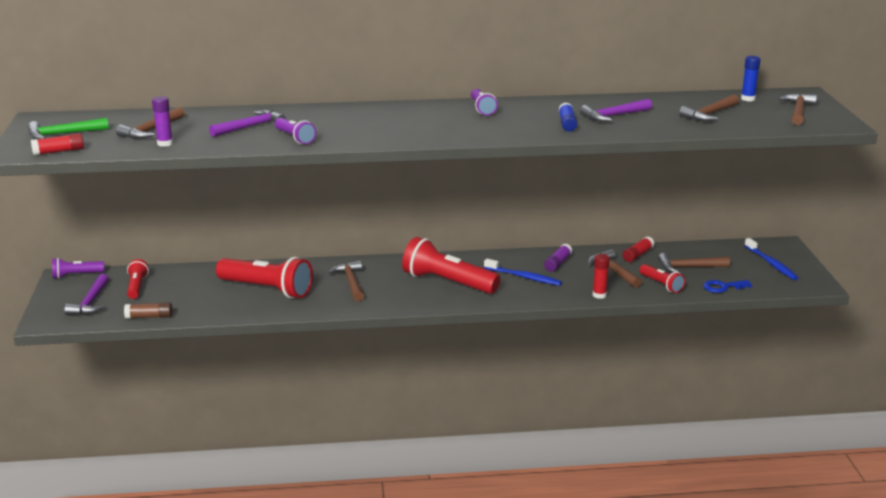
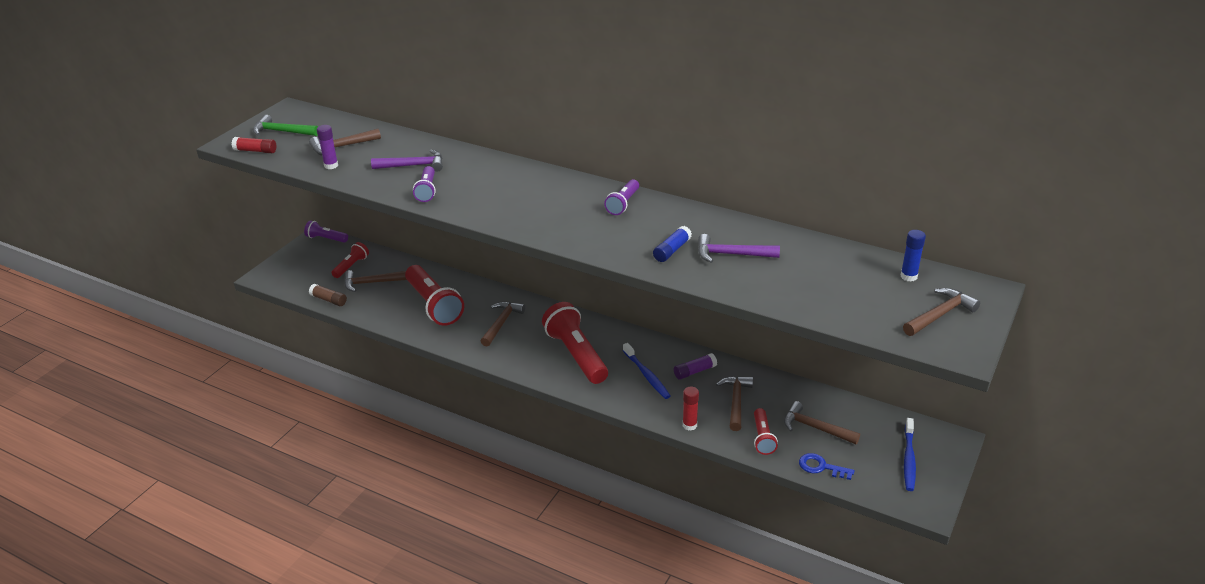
camera: 35 degrees right, 10 degrees up
purple hammer [64,274,109,315] -> none
red glue stick [623,236,654,262] -> none
brown hammer [679,94,739,121] -> brown hammer moved to [344,270,407,292]

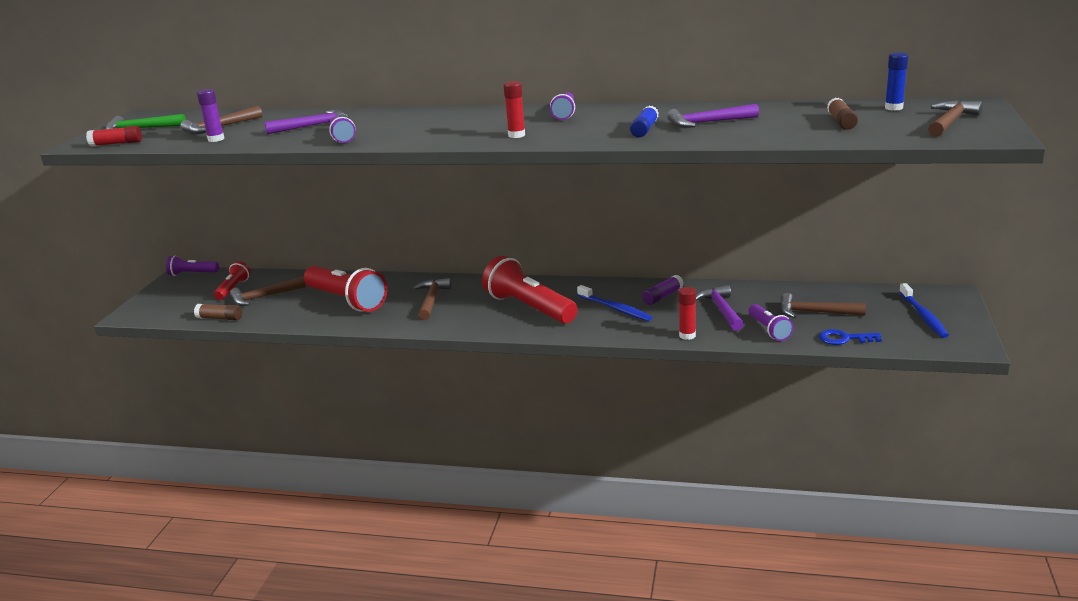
camera: 15 degrees left, 10 degrees down
brown hammer [716,376,753,431] -> purple hammer [696,285,744,331]
red flashlight [754,408,778,455] -> purple flashlight [748,304,794,341]
none -> red glue stick [503,81,525,138]
none -> brown glue stick [827,98,858,130]

